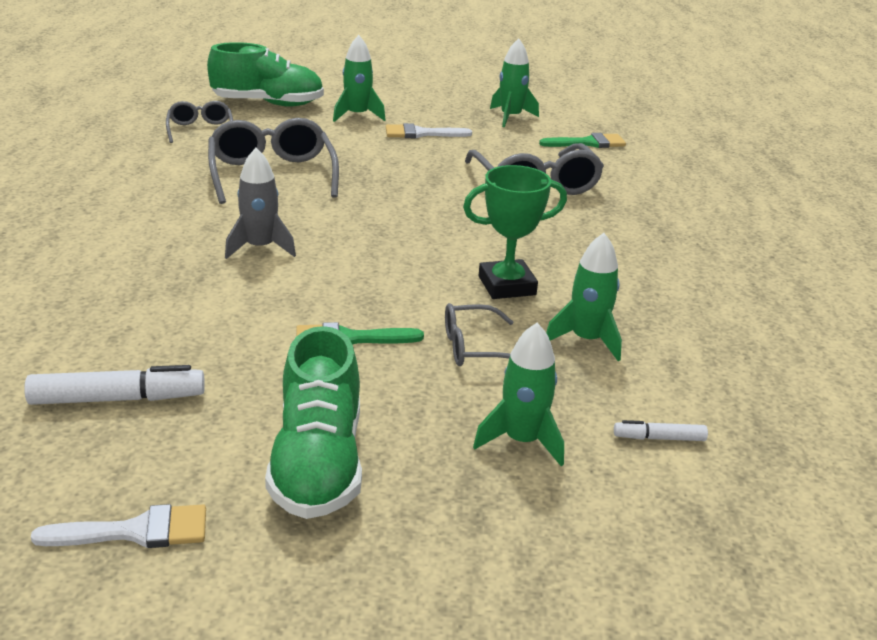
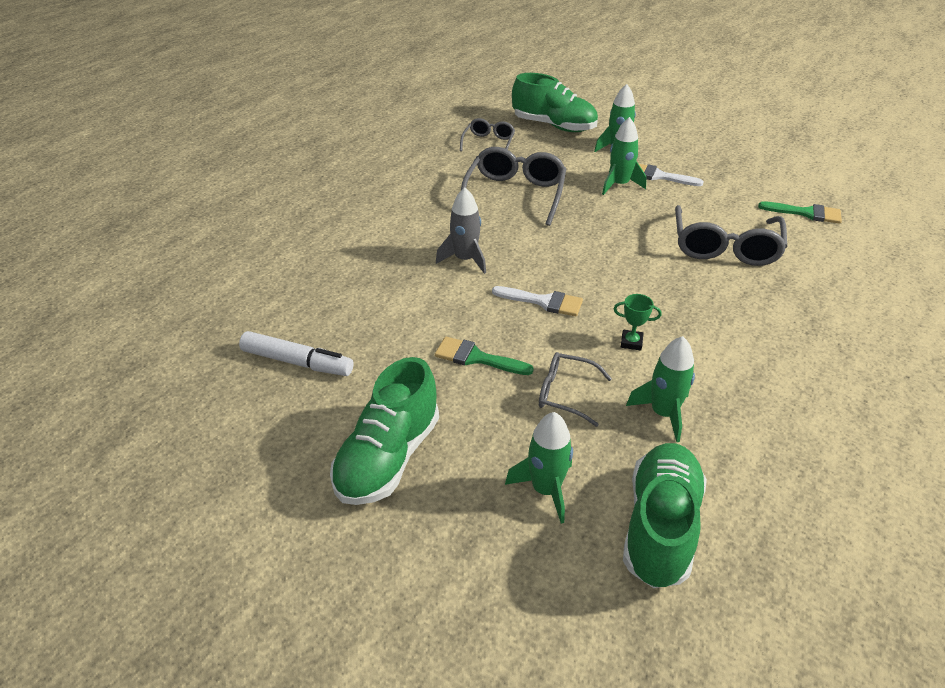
camera: 30 degrees right, 10 degrees up
white brush [31,504,206,548] -> white brush moved to [492,286,583,317]
green trophy [463,165,567,299] -> green trophy [614,294,661,351], size x0.52
green rocket [490,38,539,127] -> green rocket moved to [602,117,646,195]
white marker [614,420,708,441] -> green shoe [623,443,707,588]

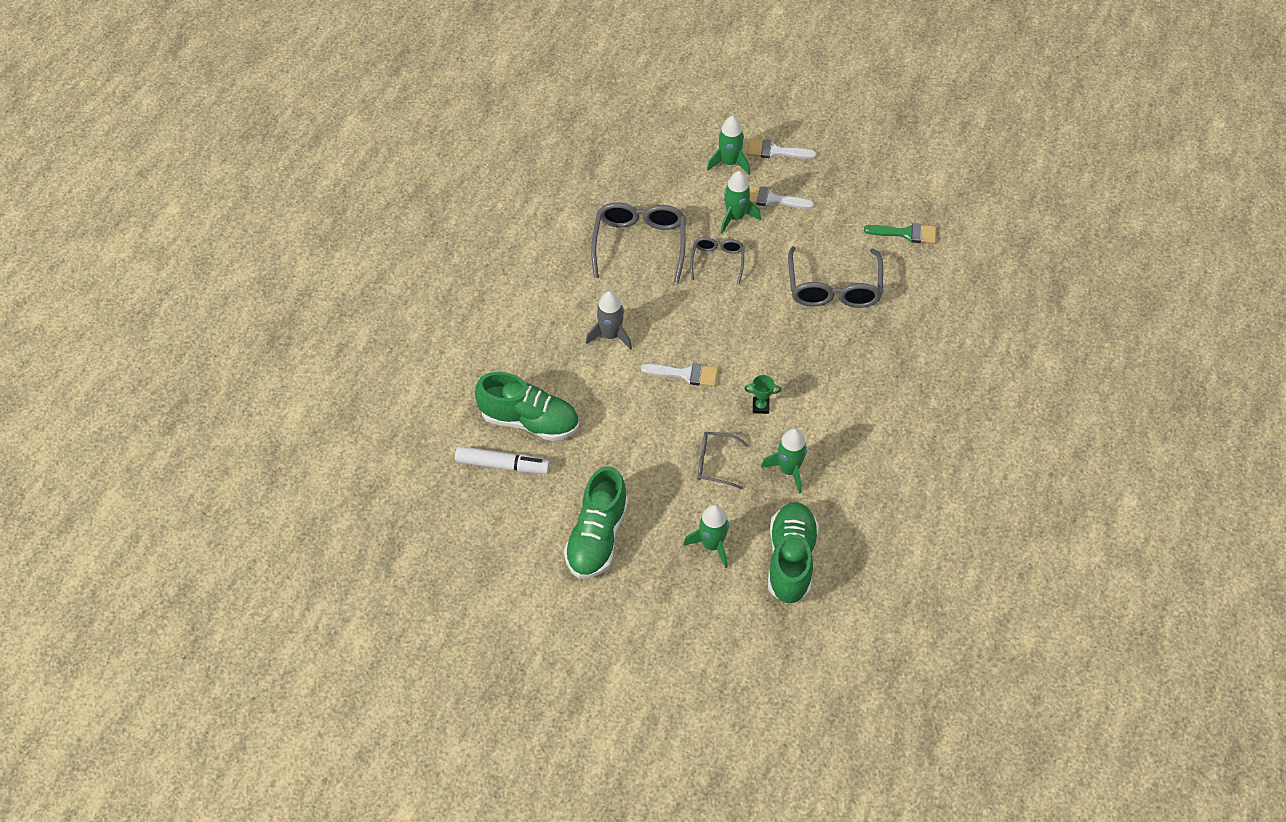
camera: 10 degrees left, 15 degrees up
green brush [435,337,534,375] -> none
grey glasses [460,118,515,152] -> grey glasses moved to [690,237,744,284]
green shoe [512,73,598,132] -> green shoe moved to [475,372,579,441]
none -> white brush [747,139,817,159]

